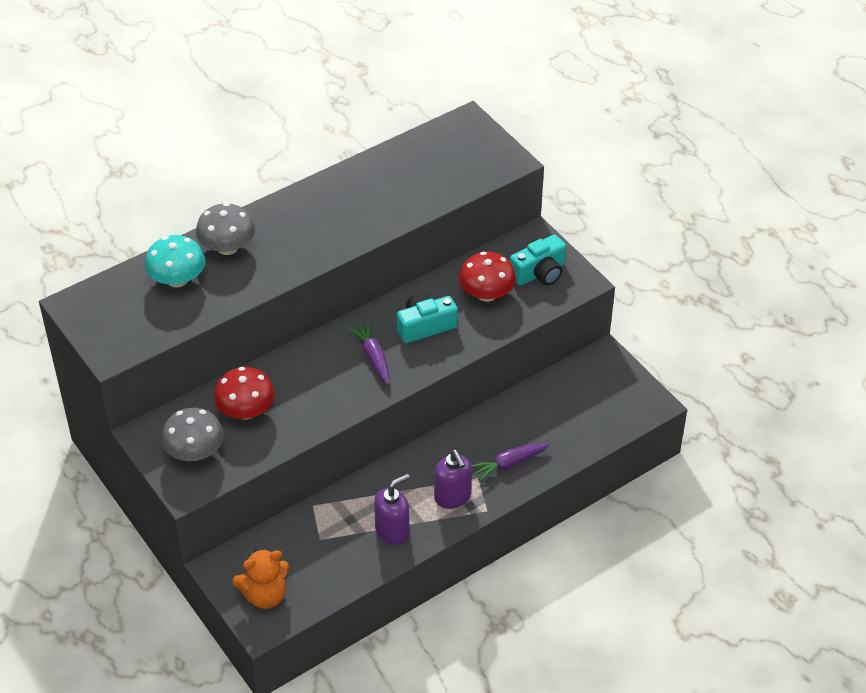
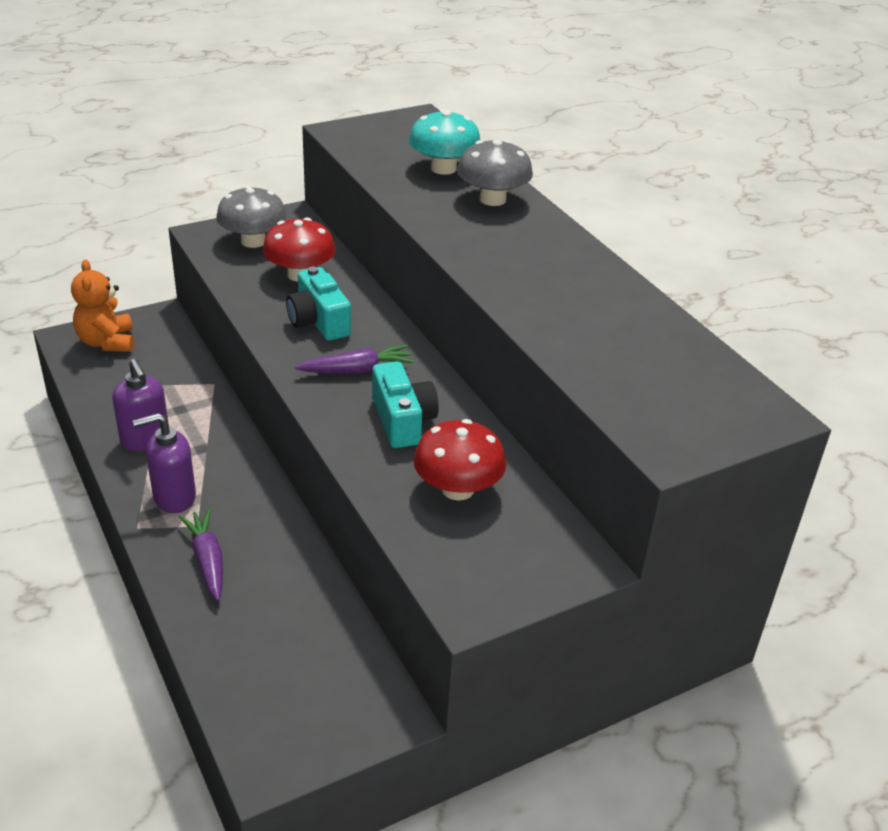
camera: 95 degrees right, 10 degrees down
turquoise camera [510,234,566,286] -> turquoise camera moved to [286,267,351,341]

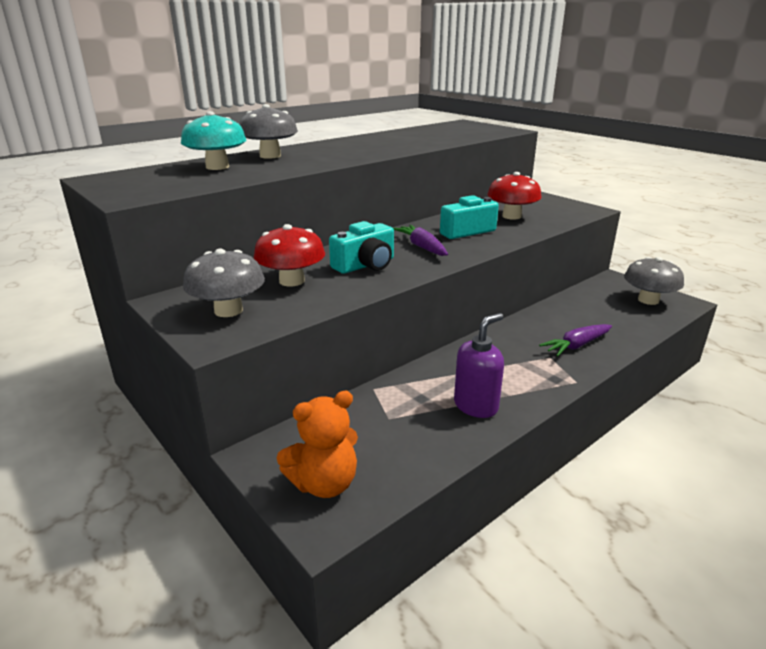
camera: 100 degrees left, 10 degrees down
purple soap dispenser [133,413,196,513] -> none
none -> grey mushroom [624,257,684,305]

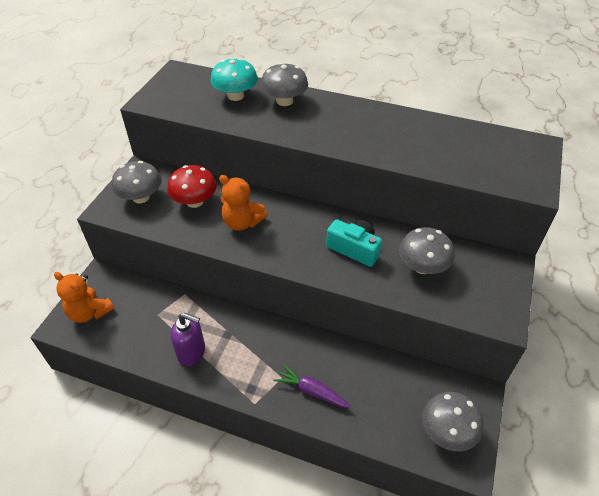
camera: 60 degrees right, 20 degrees up
turquoise camera [329,221,394,274] -> orange teddy bear [219,175,267,231]
purple carrot [393,225,448,256] -> none
red mushroom [487,172,542,220] -> grey mushroom [399,227,455,274]

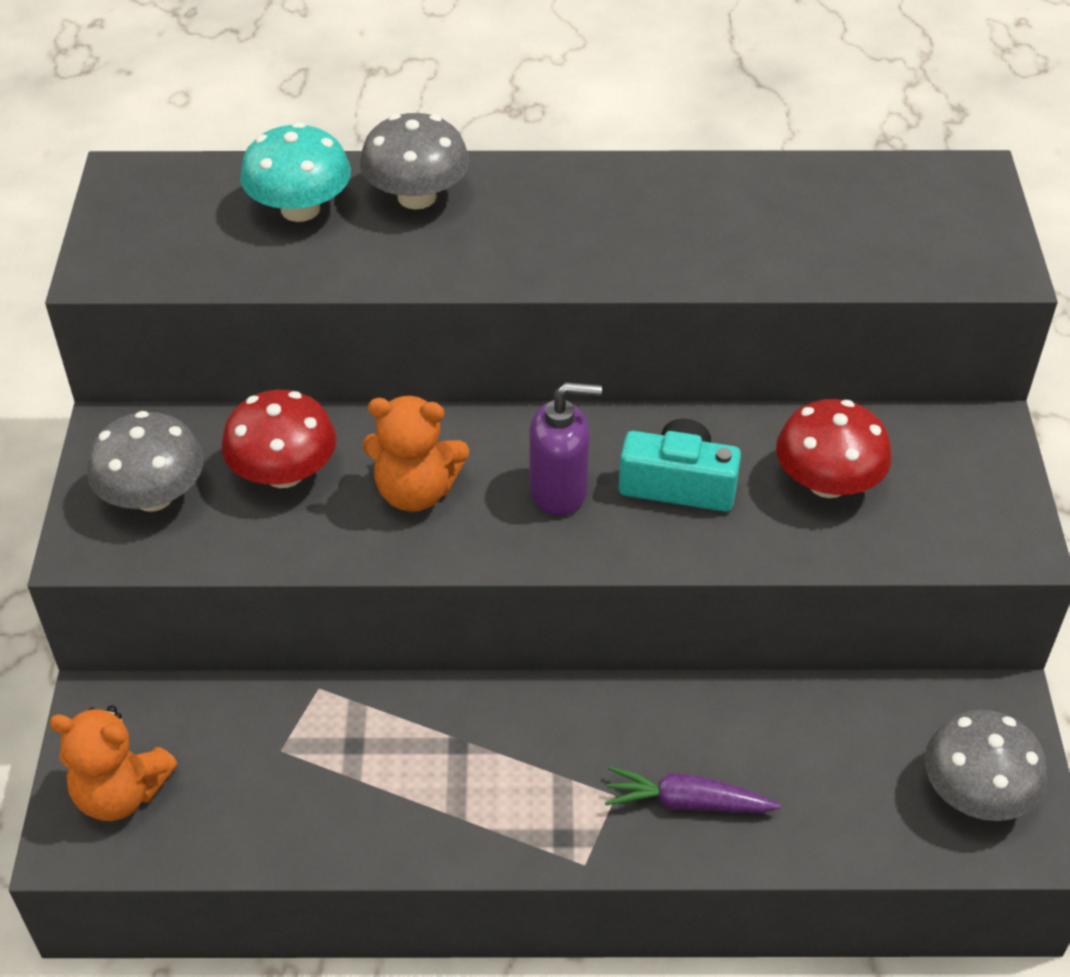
camera: 20 degrees left, 0 degrees up
purple soap dispenser [170,313,205,366] -> purple soap dispenser moved to [529,382,602,516]
grey mushroom [399,227,455,274] -> red mushroom [776,399,892,498]

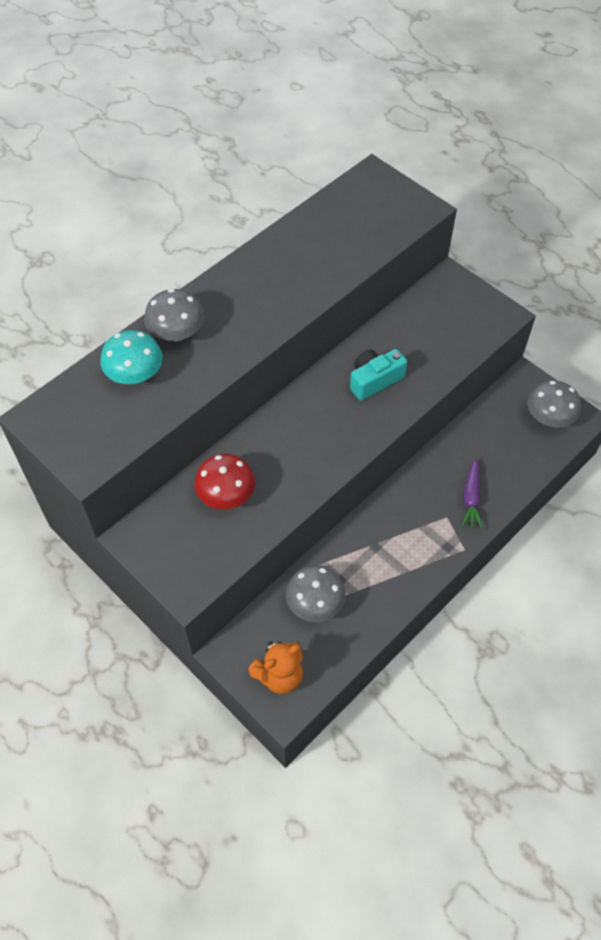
camera: 45 degrees left, 10 degrees up
grey mushroom [87,411,204,512] -> grey mushroom moved to [286,565,346,622]
orange teddy bear [362,396,469,512] -> none
purple soap dispenser [529,382,602,516] -> none
purple carrot [605,766,781,813] -> purple carrot turned 45 degrees counterclockwise [461,459,483,530]
red mushroom [776,399,892,498] -> none

